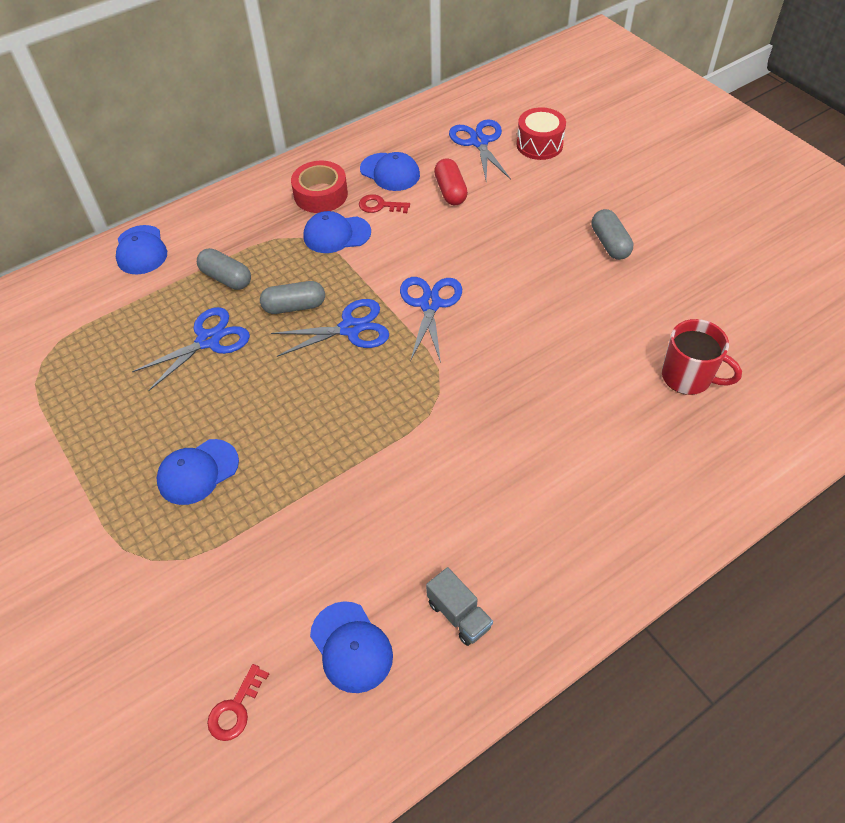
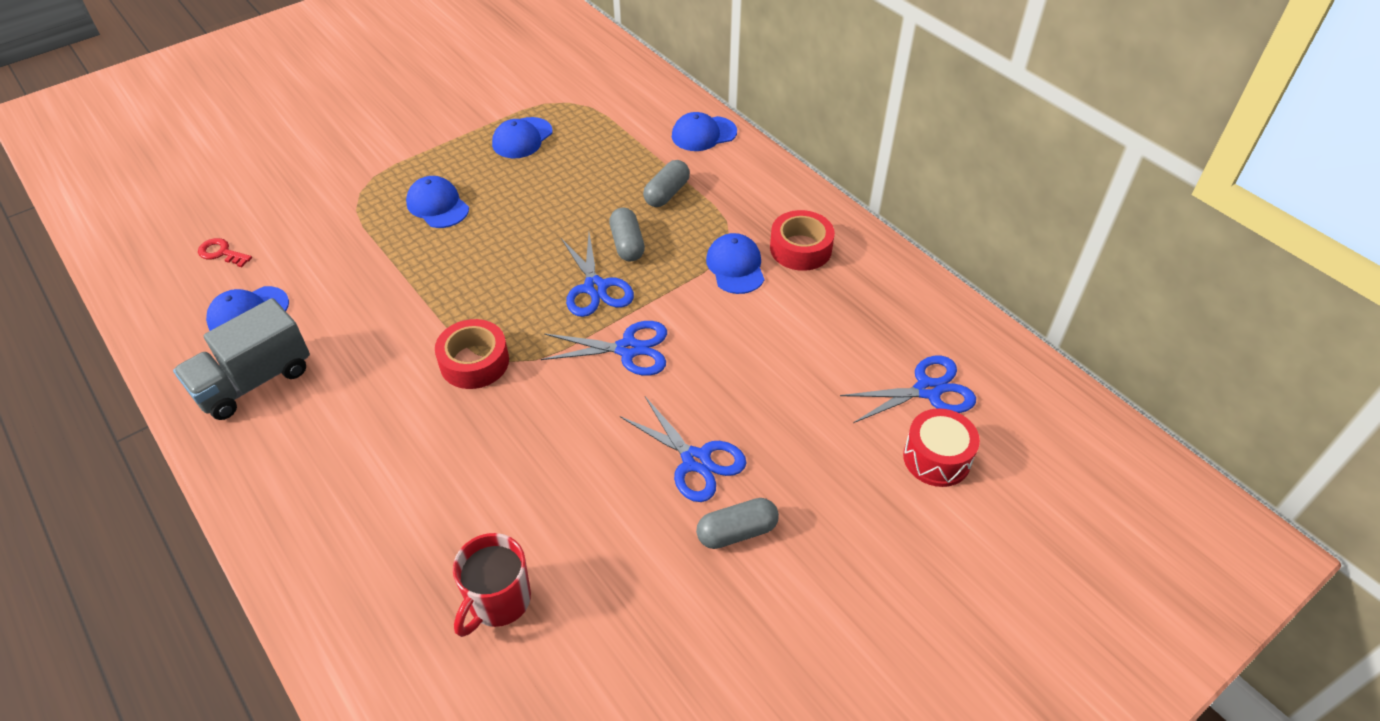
camera: 85 degrees right, 5 degrees down
blue scissors [132,307,250,391] -> blue scissors moved to [620,397,747,502]
red key [359,194,410,213] -> none
blue cap [360,152,420,191] -> blue cap moved to [492,117,553,158]
grey truck [426,567,493,646] -> grey truck [173,298,310,420], size x1.85
red capsule [434,158,468,205] -> none
none -> red tape [435,319,509,389]

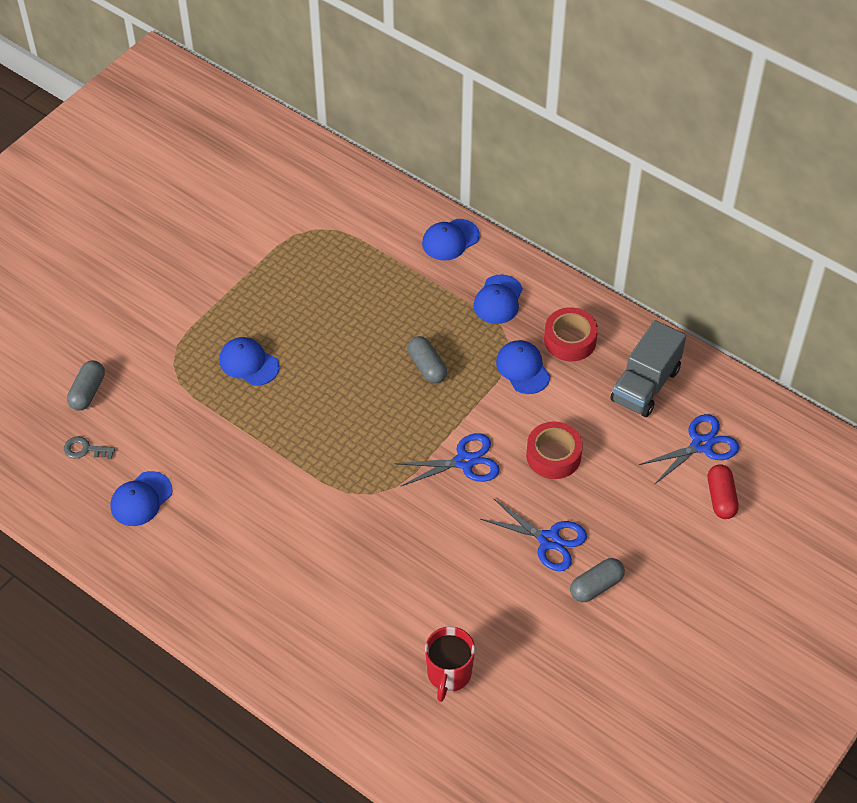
camera: 15 degrees left, 5 degrees up
grey truck [173,298,310,420] -> grey truck moved to [610,320,686,417]
red key [198,238,252,267] -> grey key [64,436,115,459]
red tape [435,319,509,389] -> red tape moved to [526,421,583,479]
blue cap [492,117,553,158] -> blue cap moved to [473,275,523,324]
blue scissors [561,233,634,317] -> none
grey capsule [643,160,690,207] -> grey capsule moved to [67,360,105,411]
red drum [903,408,980,487] -> red capsule [708,464,739,519]

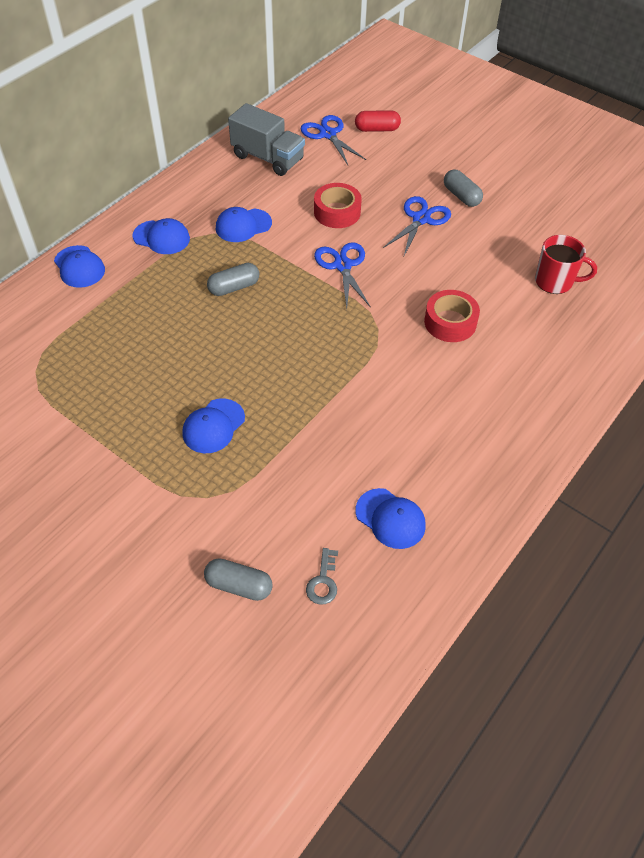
camera: 90 degrees left, 0 degrees up
red tape [544,307,598,361] -> red tape moved to [424,290,480,342]

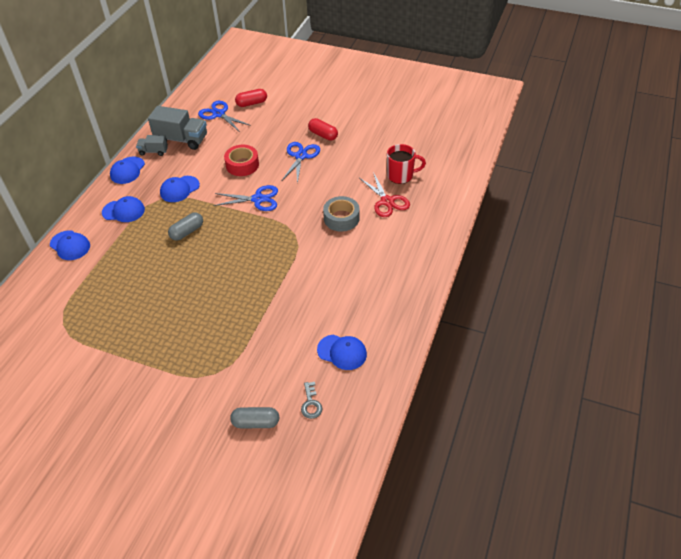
camera: 15 degrees left, 5 degrees down
blue cap [182,398,245,453] -> blue cap moved to [110,156,145,184]
blue scissors [314,242,371,308] -> blue scissors turned 120 degrees clockwise [213,185,278,211]
red tape [424,290,480,342] -> grey tape [323,196,360,231]
grey capsule [444,169,483,207] -> red capsule [308,118,338,141]
none -> grey truck [136,135,168,156]
none -> red scissors [359,172,410,217]

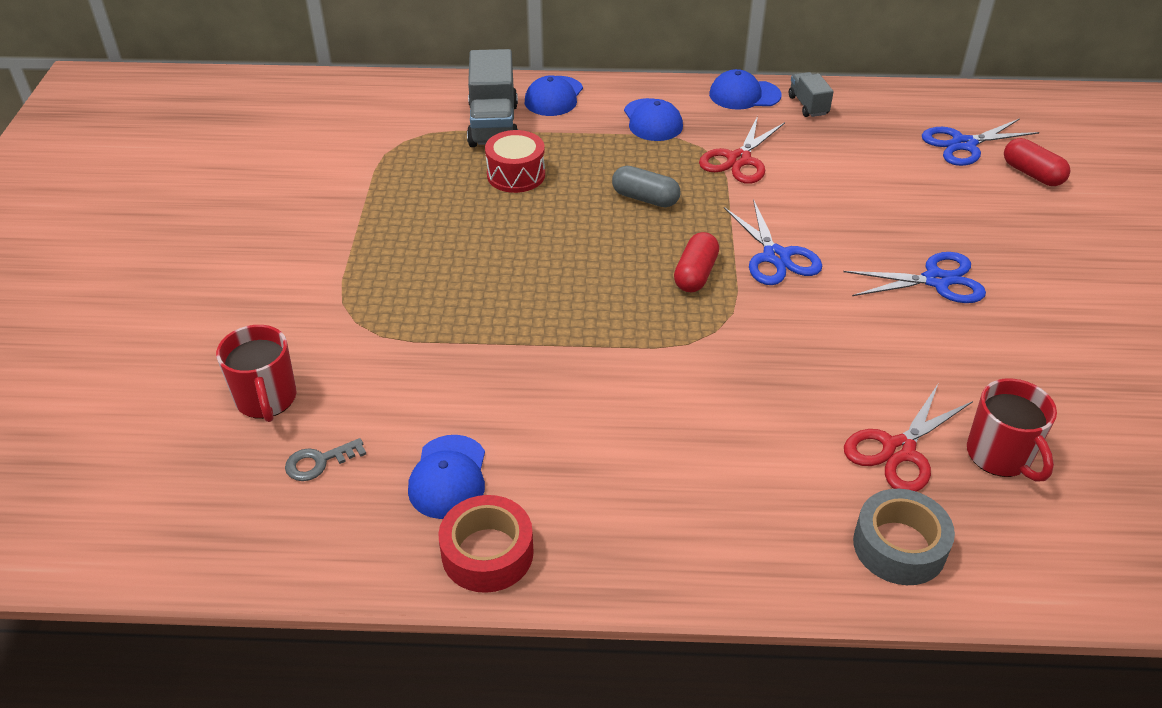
camera: 70 degrees right, 5 degrees down
grey truck [148,106,207,150] -> grey truck moved to [467,49,518,147]
blue cap [160,176,200,202] -> red scissors [699,116,785,184]
blue scissors [198,101,251,132] -> blue scissors turned 135 degrees counterclockwise [922,119,1039,166]
red tape [224,145,259,176] -> red tape moved to [439,495,534,593]
grey capsule [230,407,279,428] -> red mug [216,325,296,422]
red capsule [308,118,338,141] -> red capsule moved to [674,232,719,292]
grey tape [323,196,360,231] -> grey tape moved to [853,489,955,585]
none -> red drum [485,130,545,193]

